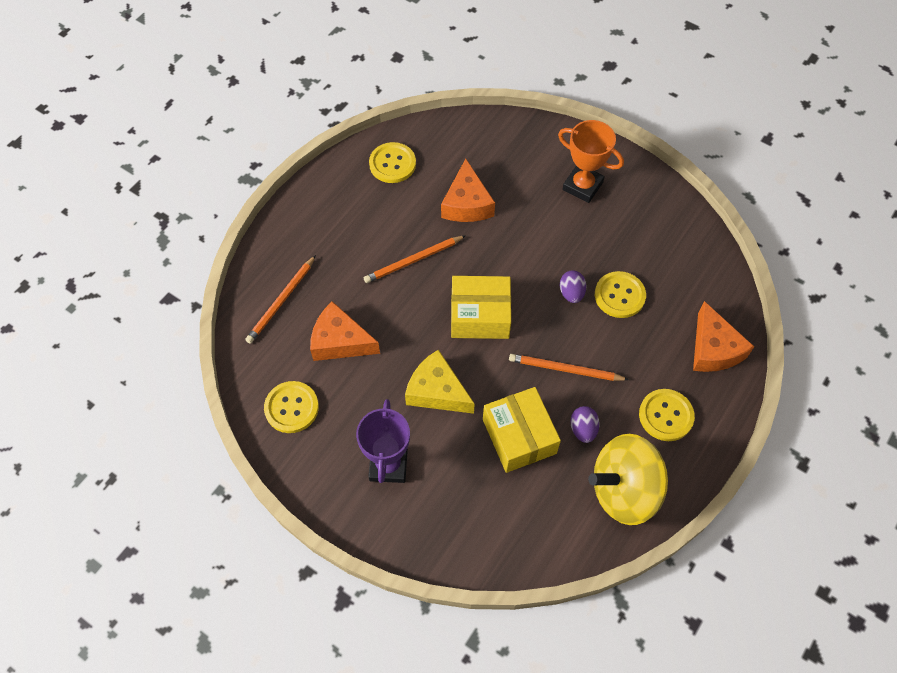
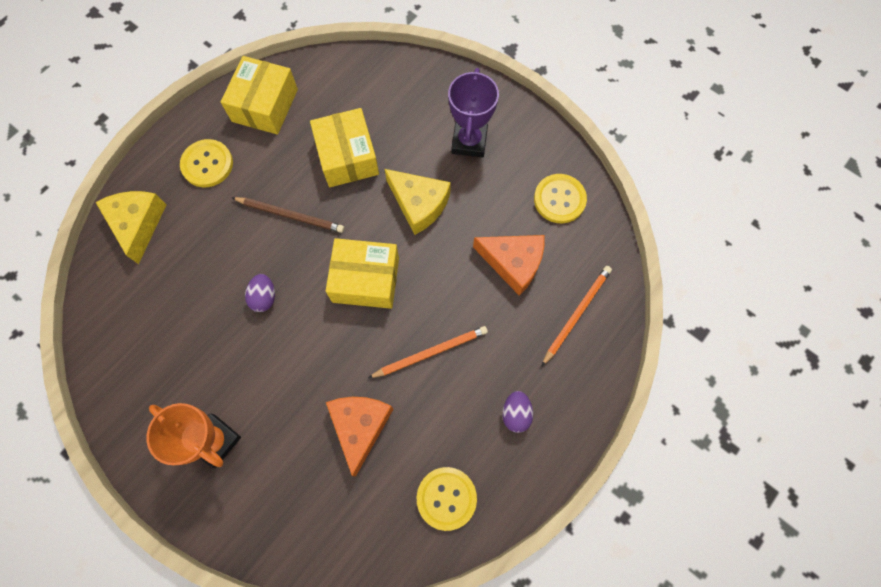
camera: 175 degrees left, 10 degrees up
orange pencil [509,354,629,381] -> brown pencil [231,197,344,233]
purple egg [570,406,600,443] -> purple egg moved to [502,391,533,433]
yellow spinning top [588,434,668,525] -> yellow box [221,56,298,134]
yellow button [595,271,646,318] -> none
orange cheese [693,301,754,372] -> yellow cheese [96,191,166,264]

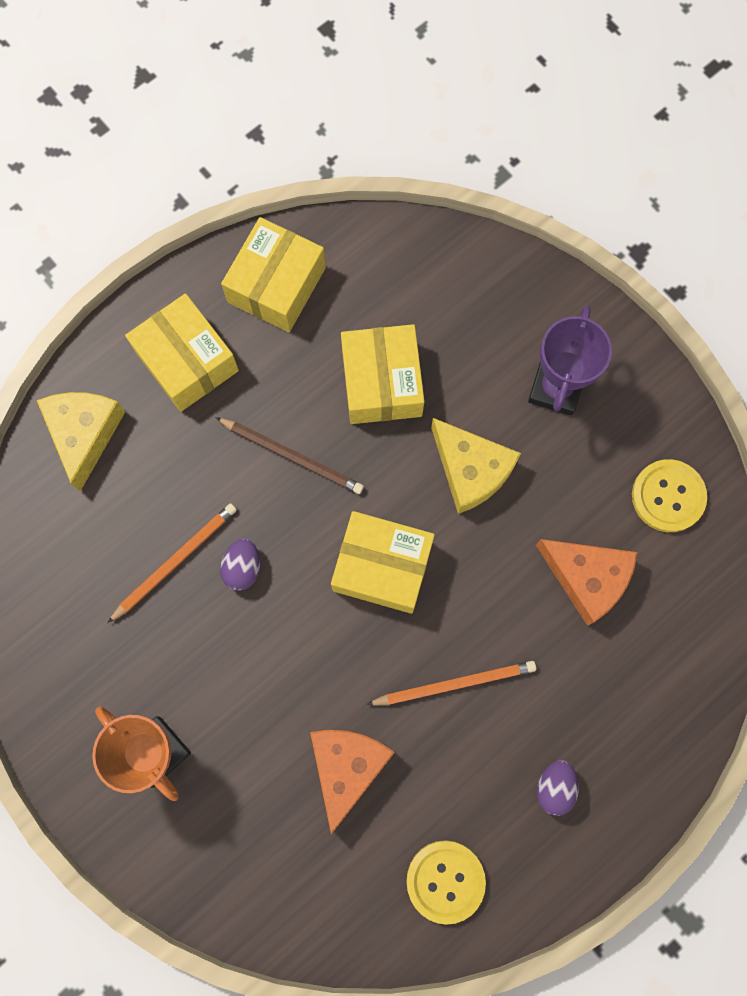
camera: 10 degrees right, 5 degrees up
yellow button [180,139,233,187] -> yellow box [125,293,239,412]
orange pencil [542,266,612,366] -> orange pencil moved to [108,503,237,623]

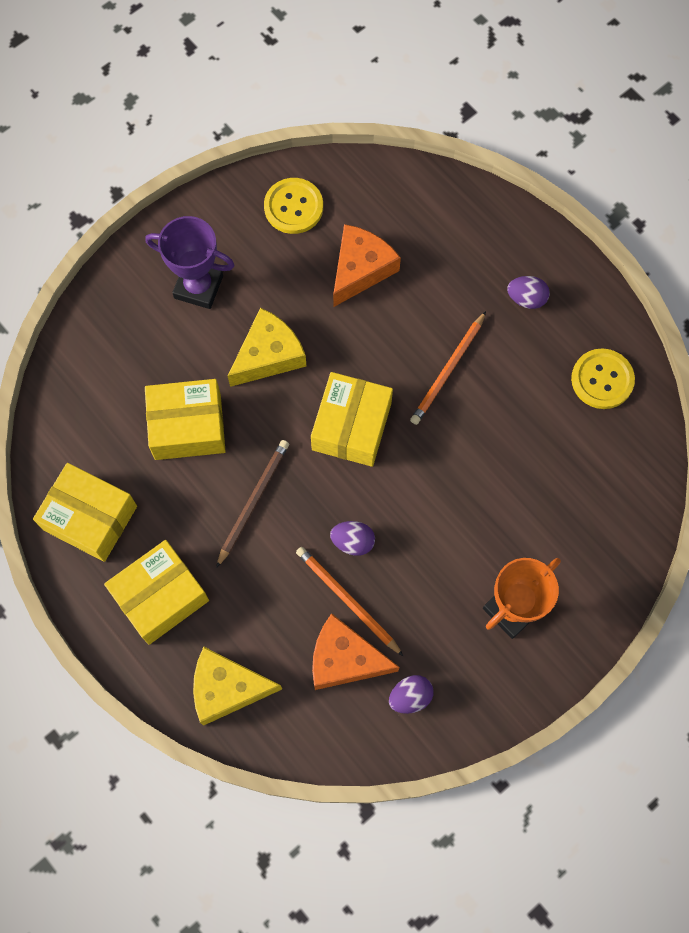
camera: 90 degrees left, 5 degrees down
orange cheese [310,730,395,834] -> orange cheese moved to [312,613,399,690]
orange pencil [366,661,536,705] -> orange pencil turned 135 degrees counterclockwise [410,311,486,425]
none -> purple egg [389,675,434,714]

